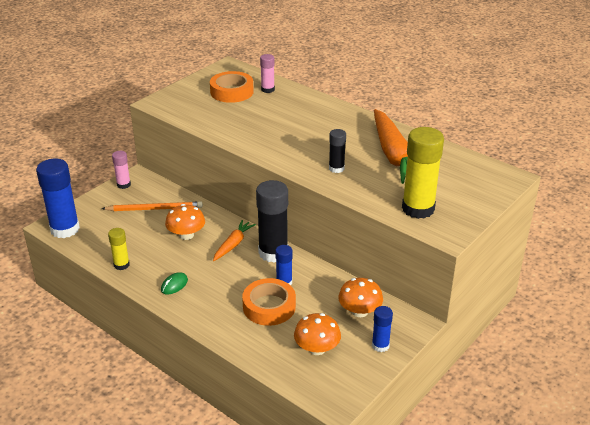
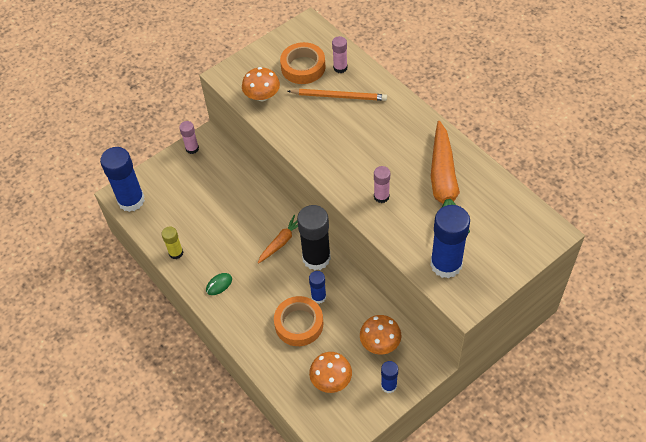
camera: 15 degrees right, 20 degrees up
orange pencil [102,202,203,211] -> orange pencil moved to [288,89,387,101]
orange mushroom [165,204,205,240] -> orange mushroom moved to [242,67,280,101]
black glue stick [329,129,346,173] -> pink glue stick [374,166,390,203]
yellow glue stick [402,127,444,219] -> blue glue stick [430,205,470,278]

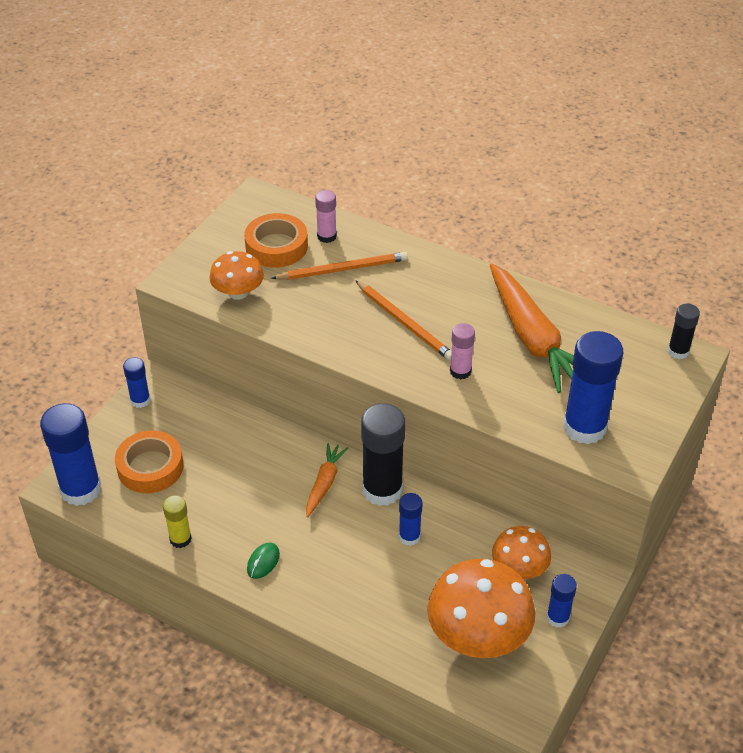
camera: 25 degrees left, 10 degrees down
pink glue stick [179,121,199,154] -> blue glue stick [123,357,151,408]
orange tape [274,296,323,346] -> orange tape moved to [115,430,184,493]
orange mushroom [309,352,352,393] -> orange mushroom [427,559,535,658], size x1.72
none -> orange pencil [355,280,452,361]
none -> black glue stick [668,304,700,359]

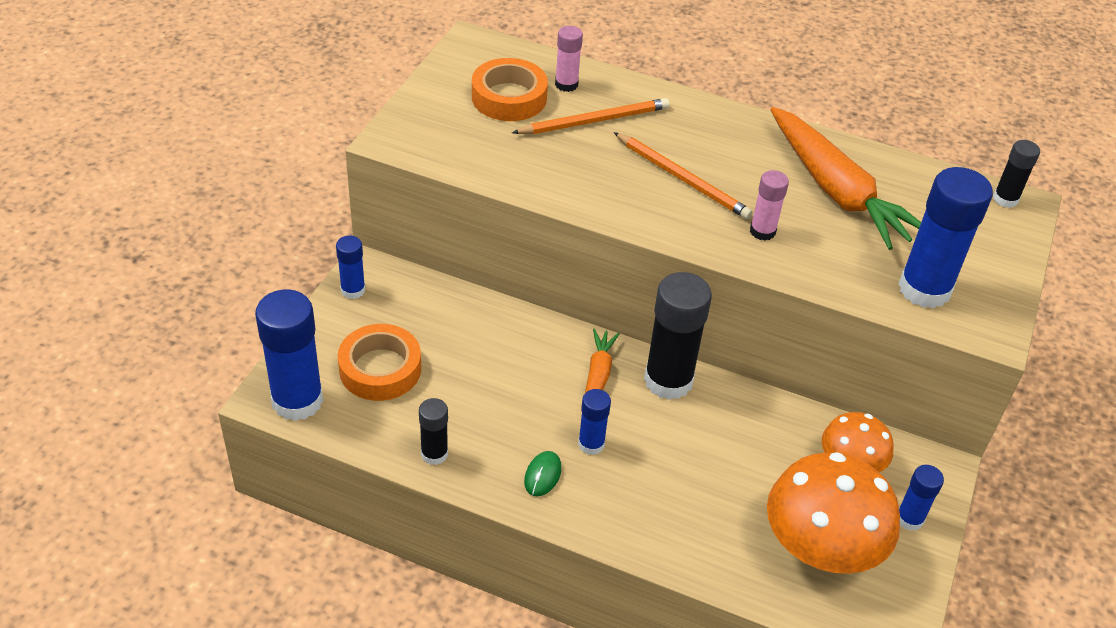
camera: 10 degrees left, 0 degrees up
yellow glue stick [163,495,192,548] -> black glue stick [419,398,448,465]
orange mushroom [209,251,264,300] -> none
blue glue stick [399,493,422,546] -> blue glue stick moved to [578,389,611,455]

